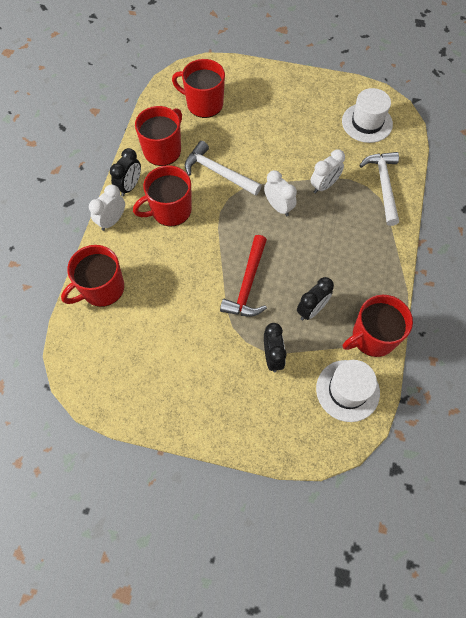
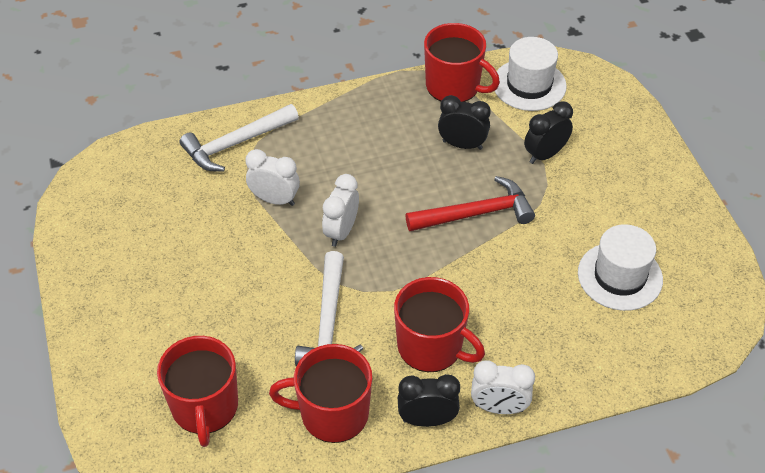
camera: 120 degrees left, 15 degrees down
red mug [61,245,124,307] -> none
white hat [342,88,393,143] -> white hat moved to [578,224,663,311]

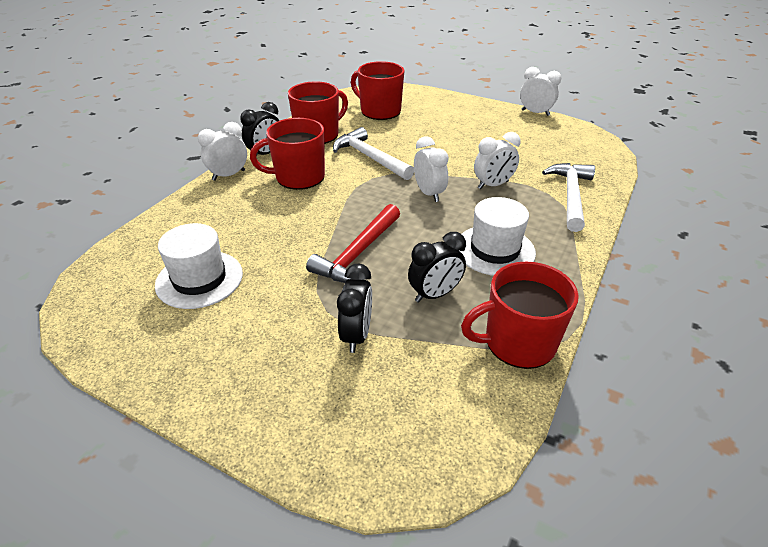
camera: 135 degrees right, 10 degrees down
white hat [495,37,567,111] -> white hat moved to [460,197,536,276]
none -> white clock [520,67,561,116]

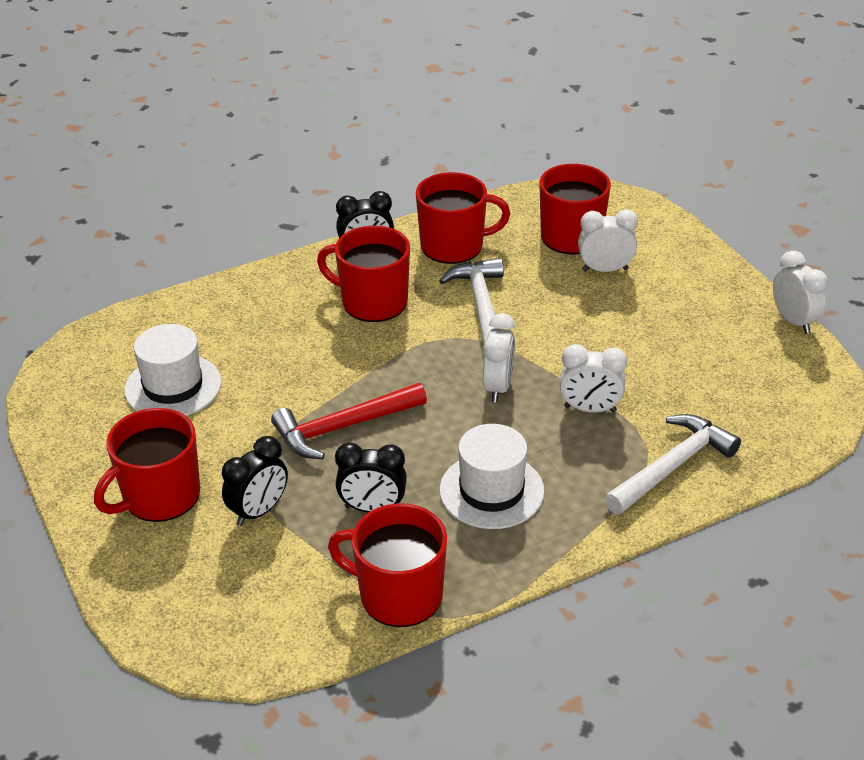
camera: 35 degrees right, 0 degrees up
white clock [198,122,247,181] -> white clock moved to [578,209,638,272]
none -> red mug [94,408,200,522]

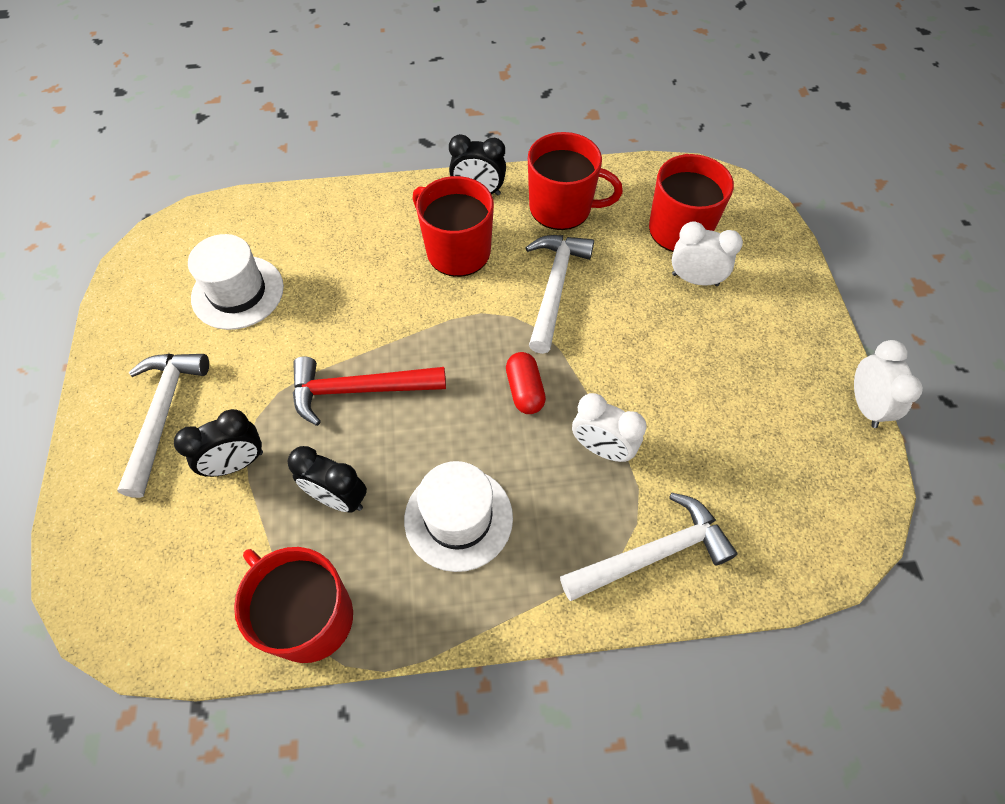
camera: 20 degrees right, 20 degrees up
red mug [94,408,200,522] -> white hammer [117,354,209,498]
white clock [483,313,515,402] -> red capsule [506,352,546,414]

